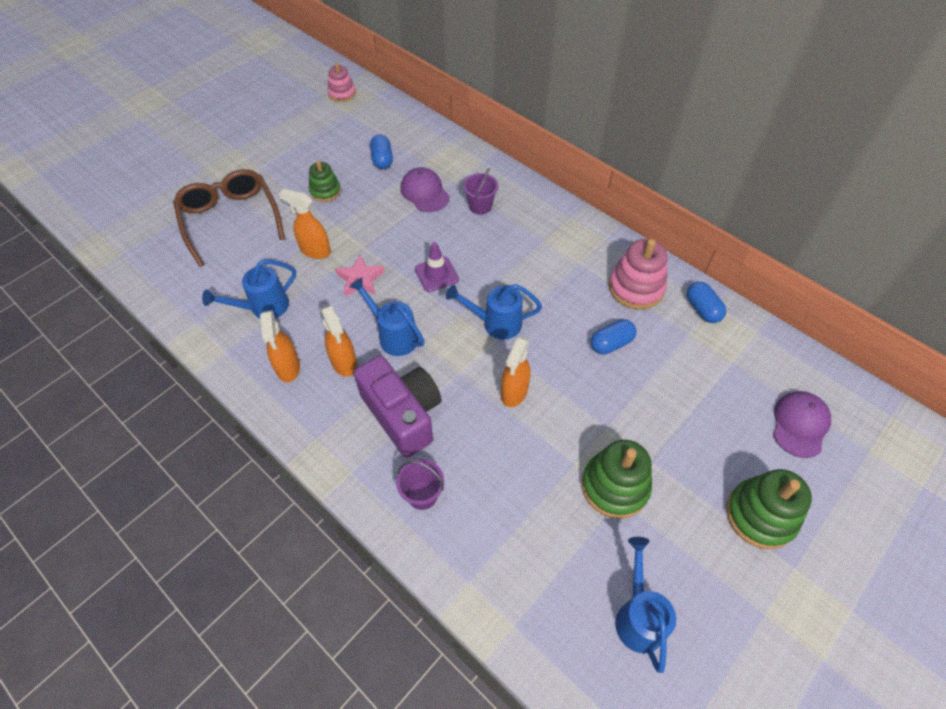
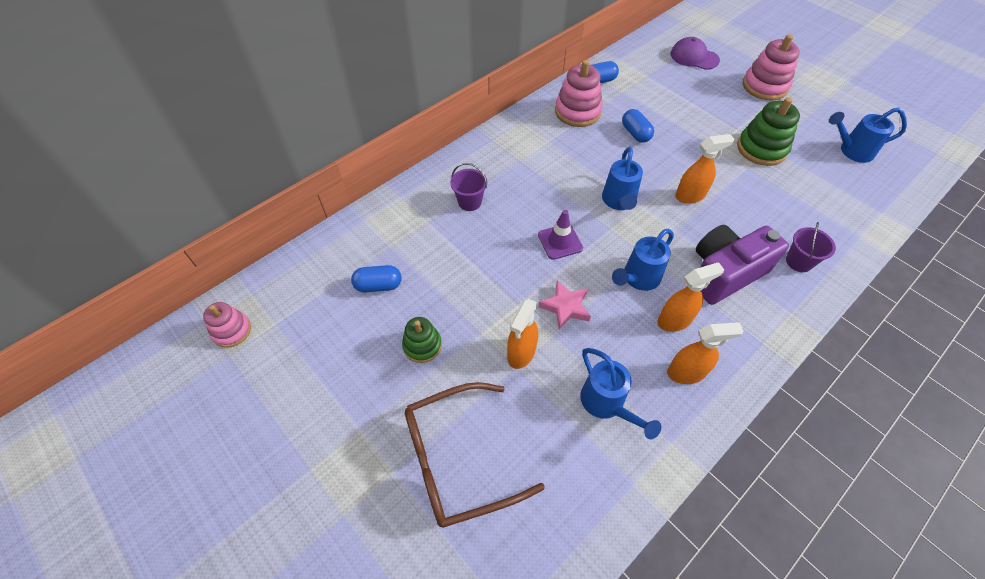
camera: 85 degrees left, 0 degrees up
purple cap [400,167,450,212] -> none
orange spray bottle [501,336,530,407] -> orange spray bottle turned 45 degrees counterclockwise [675,134,735,204]
green stacking toy [726,469,812,549] -> pink stacking toy [743,34,800,100]

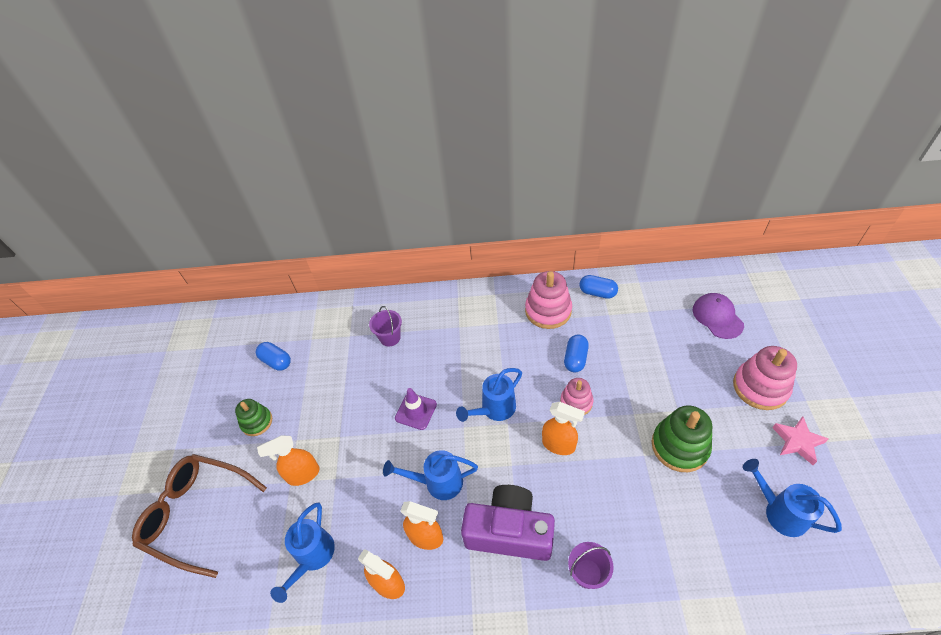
camera: 45 degrees right, 5 degrees down
pink stacking toy [203,302,251,348] -> pink stacking toy moved to [560,378,593,415]
pink star [539,280,591,330] -> pink star moved to [772,417,829,465]

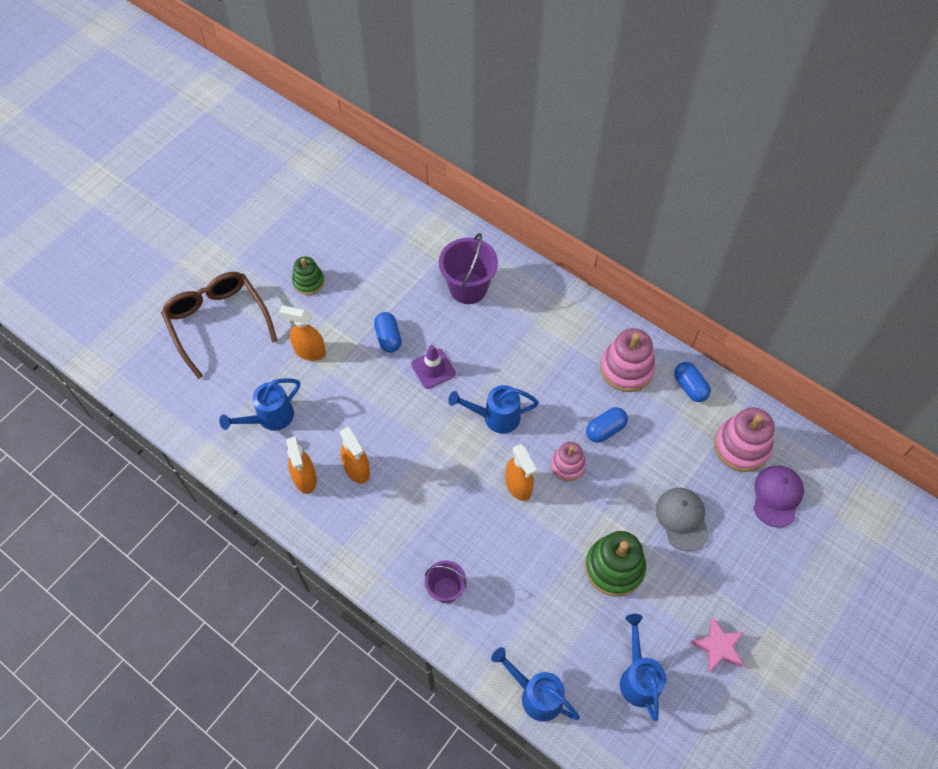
camera: 35 degrees right, 10 degrees up
blue capsule [256,342,291,371] -> blue capsule moved to [374,312,402,353]
purple bucket [369,306,402,347] -> purple bucket [439,233,498,304], size x1.64
blue watering can [383,450,478,500] -> blue watering can moved to [491,647,580,722]
purple camera [461,485,555,561] -> none
pink stacking toy [733,346,797,410] -> pink stacking toy moved to [714,407,775,472]
none -> grey cap [656,488,710,552]

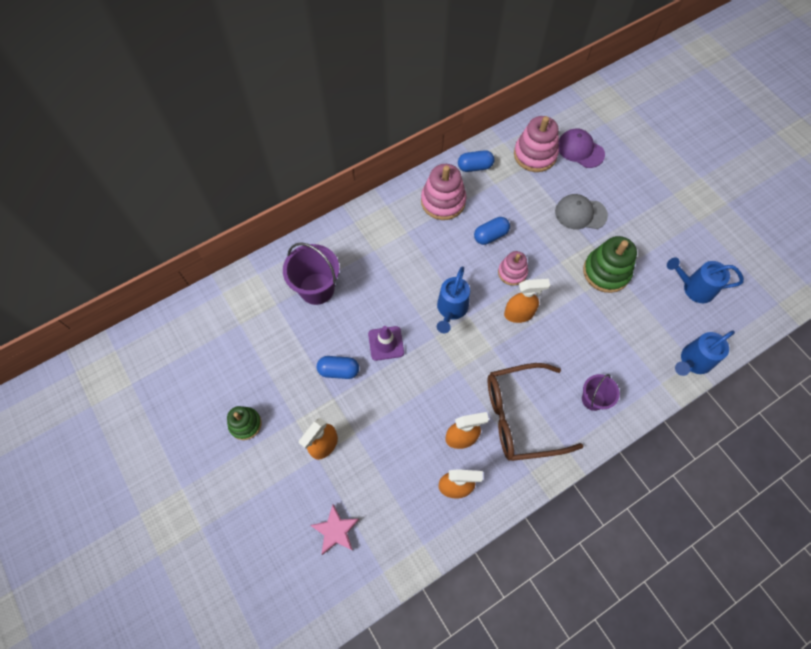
camera: 70 degrees left, 5 degrees up
brown glasses [161,272,277,379] -> brown glasses moved to [488,363,584,461]
blue watering can [219,378,300,431] -> none
blue capsule [586,407,628,443] -> blue capsule turned 75 degrees clockwise [474,217,510,245]
pink star [690,617,744,672] -> pink star moved to [310,504,359,555]

